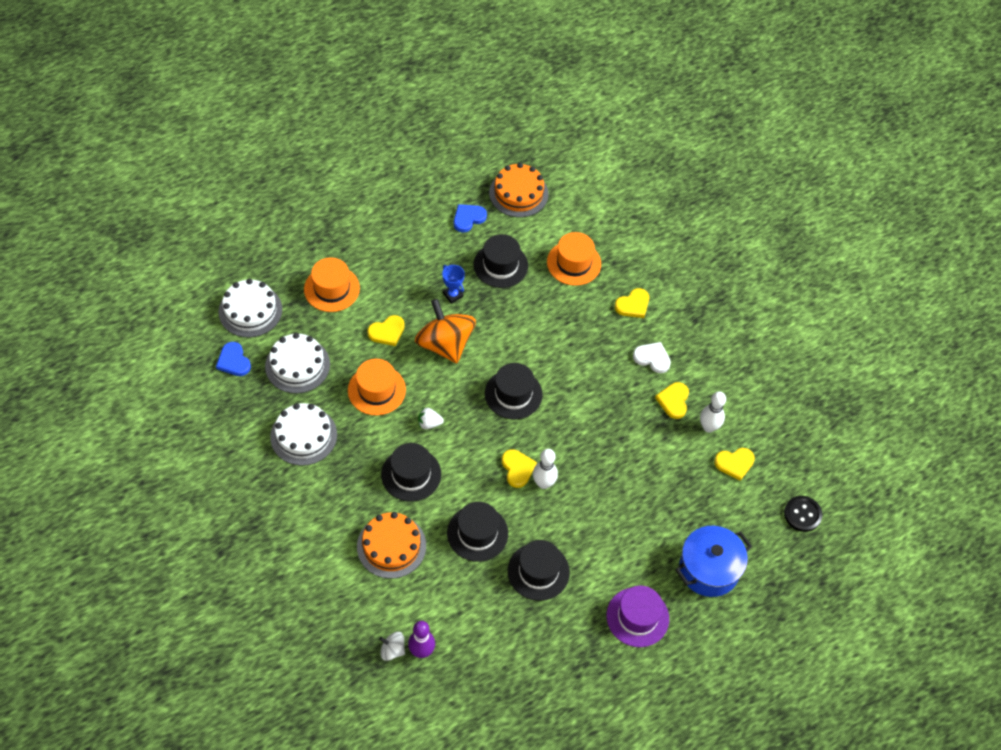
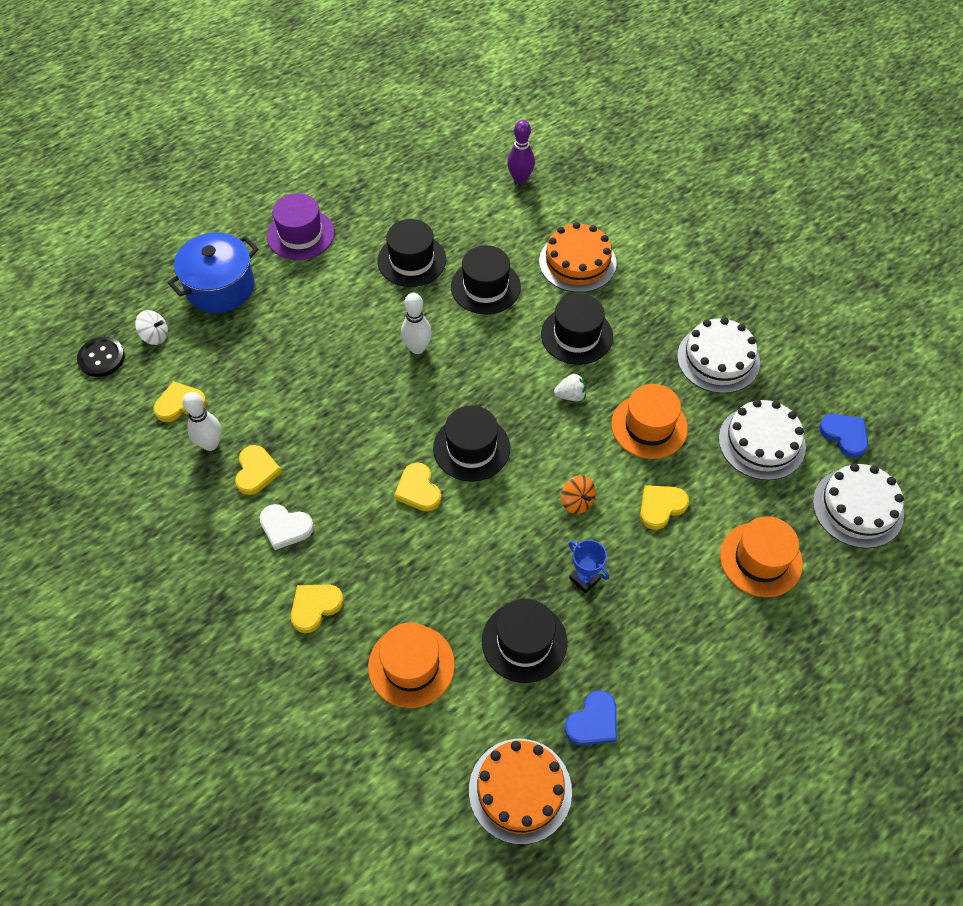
camera: 175 degrees right, 0 degrees up
white spinning top [379,632,405,661] -> white spinning top moved to [135,310,168,345]
orange spinning top [415,299,476,363] -> orange spinning top [561,475,596,514], size x0.44
yellow heart [502,449,537,488] -> yellow heart moved to [394,462,441,511]

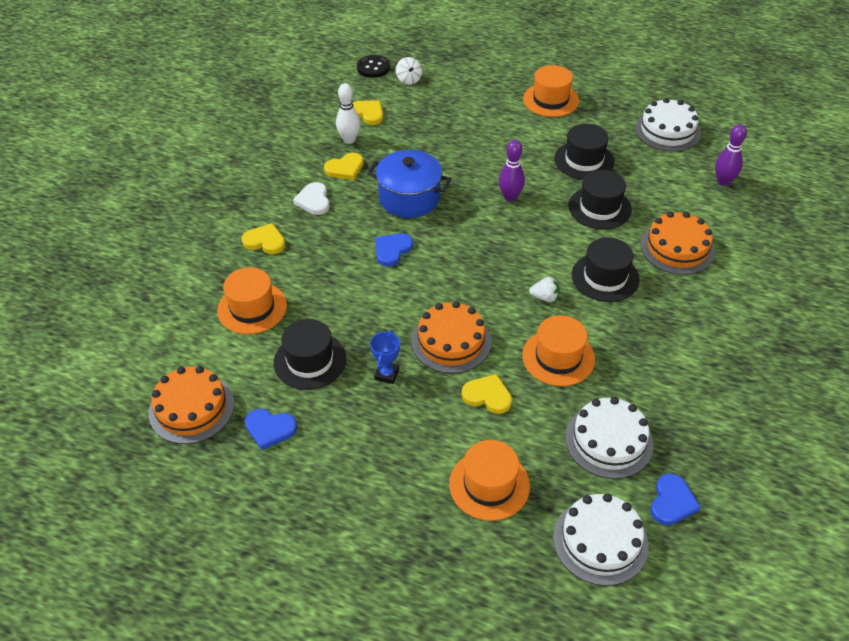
camera: 60 degrees right, 10 degrees down
blue pot [167,232,258,313] -> blue pot moved to [367,150,451,218]
purple hat [267,193,335,260] -> orange hat [523,65,579,117]
yellow heart [394,462,441,511] -> blue heart [375,233,413,267]
white bowling pin [401,293,432,354] -> purple bowling pin [499,140,525,202]
black hat [433,405,510,482] -> none
white strawberry [554,373,586,401] -> white strawberry turned 45 degrees counterclockwise [529,277,560,302]
orange spinning top [561,475,596,514] -> orange cake [411,301,491,374]
white cake [677,317,760,393] -> white cake moved to [635,98,701,152]

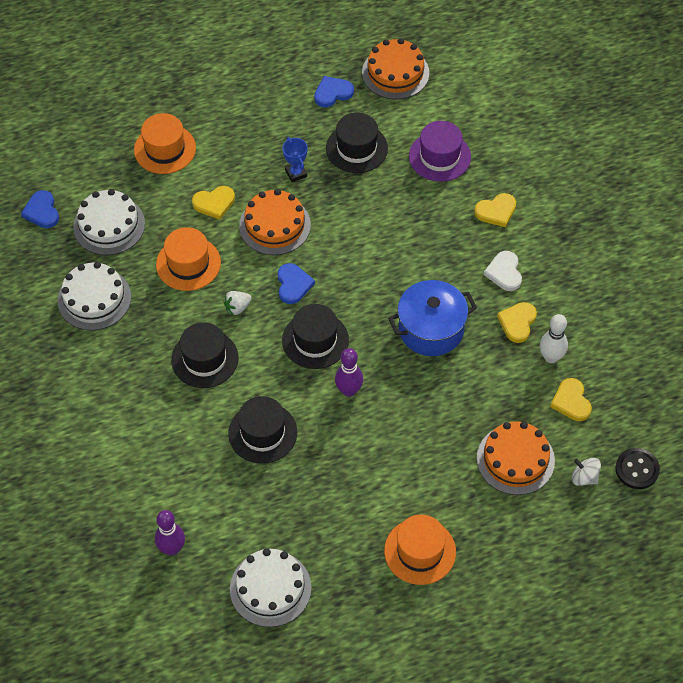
camera: 140 degrees right, 10 degrees up
orange hat [217,267,287,334] -> purple hat [409,121,471,182]
white heart [293,182,330,215] -> white heart turned 135 degrees counterclockwise [484,251,522,291]
yellow heart [353,100,383,125] -> yellow heart turned 75 degrees clockwise [550,378,592,421]
blue heart [375,233,413,267] -> blue heart moved to [278,263,315,304]
white cake [553,493,649,586] -> white cake moved to [57,262,131,330]
black hat [554,124,615,180] -> black hat moved to [282,304,349,369]
orange cake [640,211,715,275] -> orange cake moved to [477,421,555,495]

